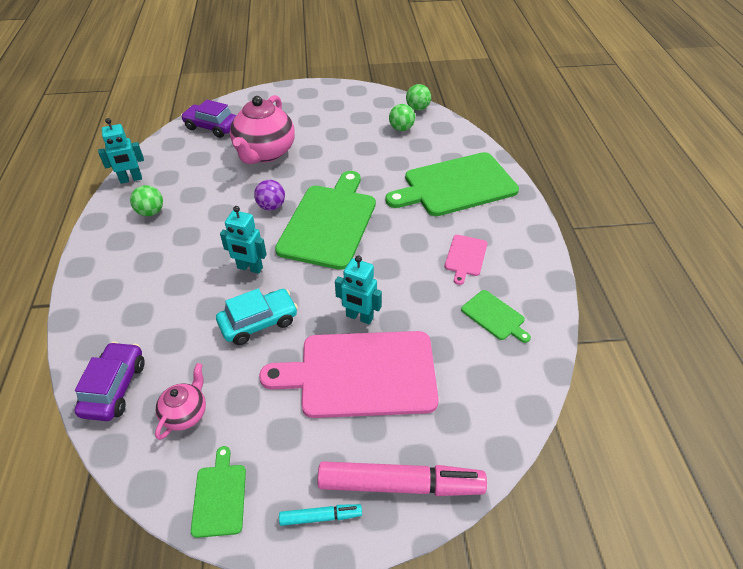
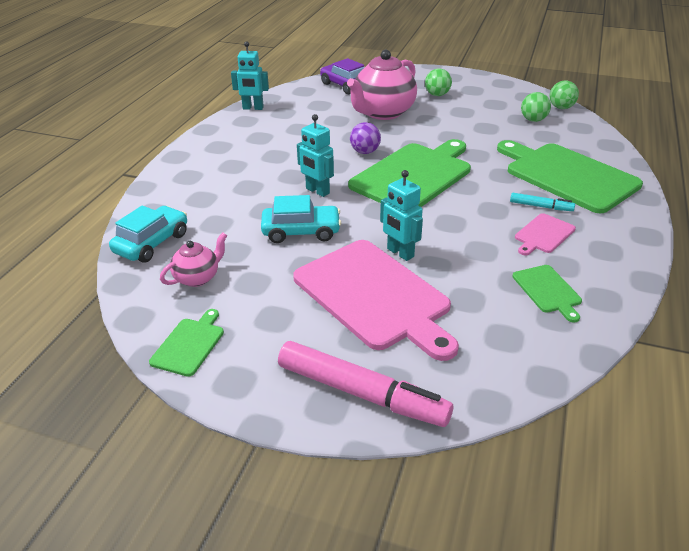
camera: 25 degrees right, 10 degrees down
purple car [74,342,145,421] -> turquoise car [109,205,187,263]
green ball [130,185,163,216] -> green ball moved to [425,68,452,96]
pink cutting board [259,331,439,418] -> pink cutting board turned 150 degrees counterclockwise [293,240,459,361]
turquoise marker [279,504,362,526] -> turquoise marker moved to [510,193,575,211]
green cutting board [385,152,519,216] -> green cutting board turned 45 degrees clockwise [497,140,643,213]

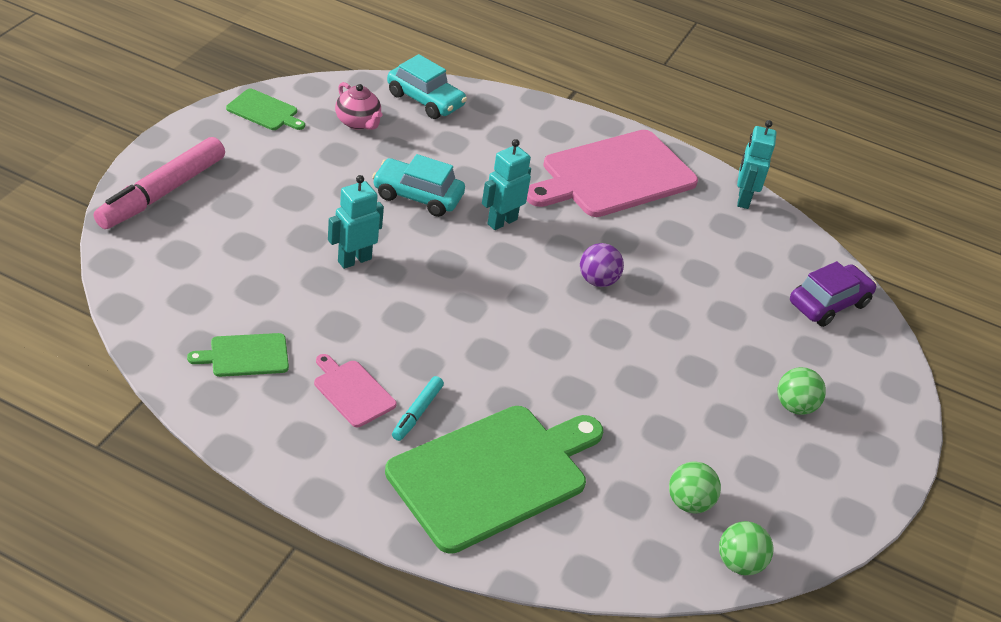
camera: 90 degrees right, 5 degrees up
turquoise car [261,195,341,243] -> turquoise car turned 105 degrees clockwise [372,154,465,217]
pink cutting board [293,240,459,361] -> pink cutting board moved to [527,130,698,217]
pink teapot [347,50,417,120] -> none
green cutting board [348,139,471,207] -> none

